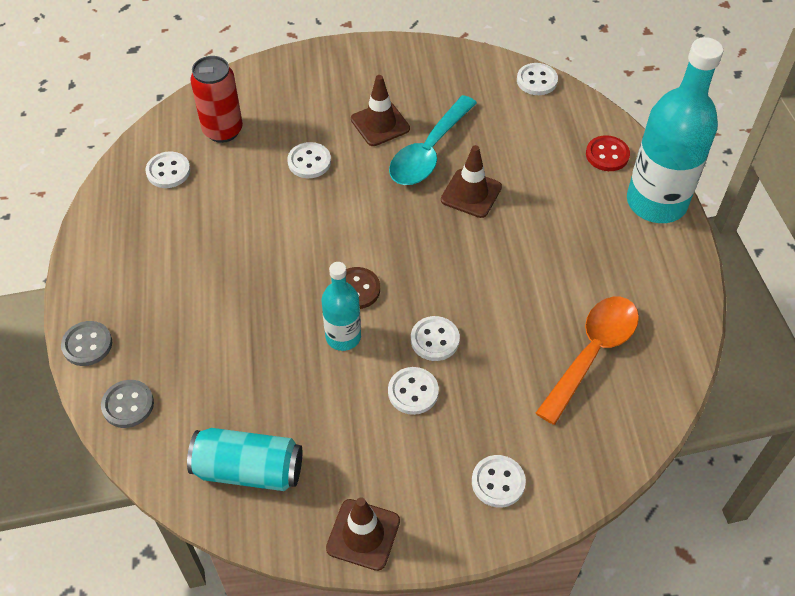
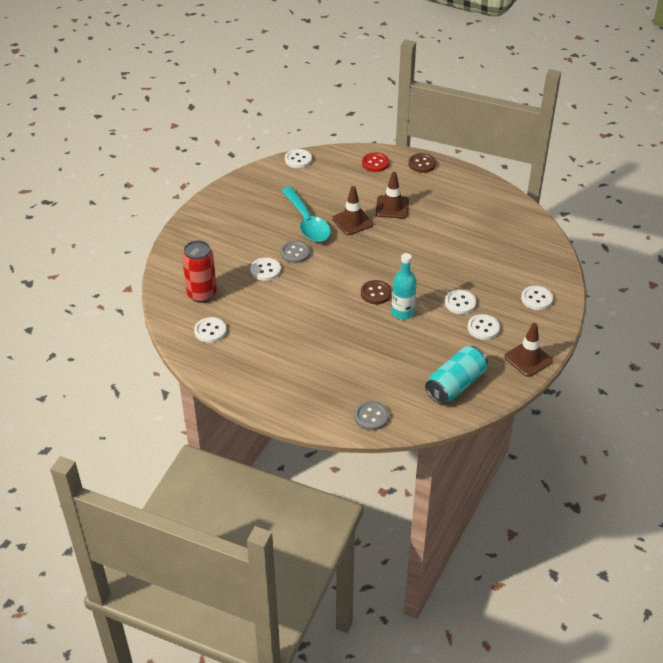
camera: 55 degrees left, 10 degrees down
grey button [61,321,112,366] -> grey button moved to [280,241,310,263]
brown traffic cone [351,75,410,146] -> brown traffic cone moved to [376,172,409,219]
white button [411,316,460,361] -> white button moved to [468,314,500,340]
orange spoon [536,297,639,425] -> none
turquoise bottle [627,37,723,223] -> brown button [409,153,436,173]

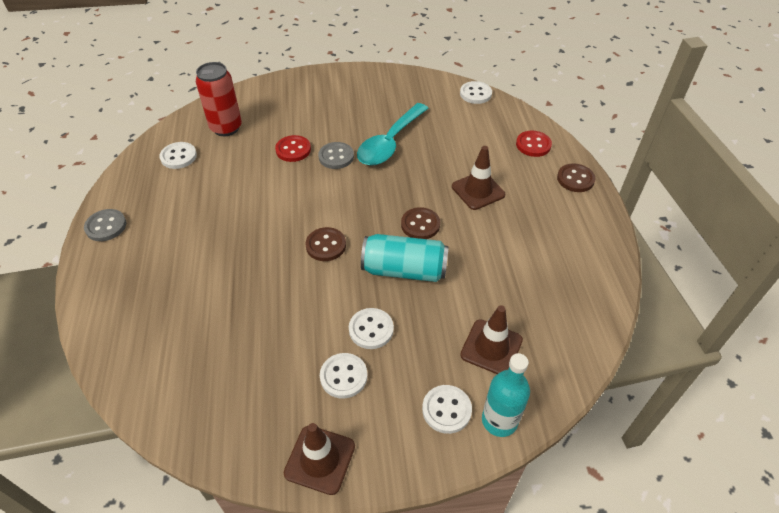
camera: 55 degrees right, 5 degrees up
white button [250,257,281,281] -> red button [275,135,311,162]
brown traffic cone [332,186,373,235] -> brown traffic cone moved to [460,305,523,374]
grey button [354,401,389,430] -> grey button moved to [84,209,126,241]
turquoise bottle [391,253,417,319] -> turquoise bottle moved to [482,353,530,437]
turquoise can [425,346,488,404] -> turquoise can moved to [361,234,449,282]
none -> brown button [401,207,440,239]

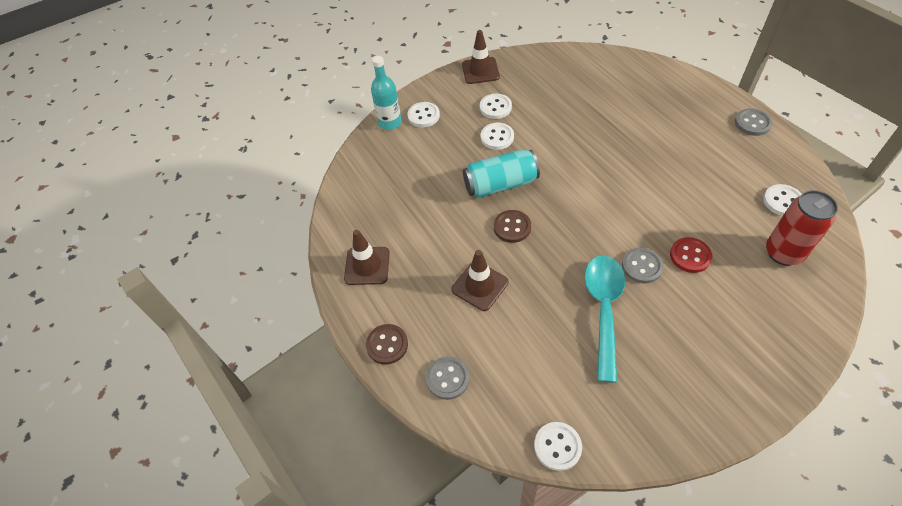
camera: 160 degrees right, 5 degrees up
brown button [305,227,346,261] -> none
brown traffic cone [460,305,523,374] -> brown traffic cone moved to [344,230,390,285]
red button [516,131,552,157] -> grey button [426,356,470,400]

